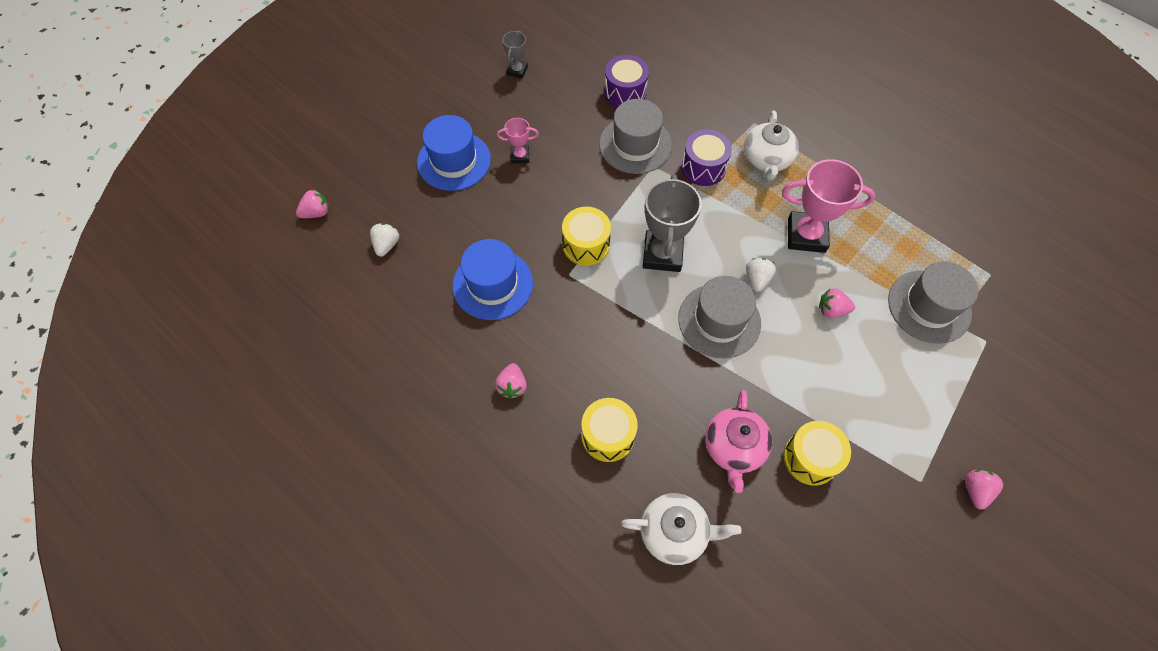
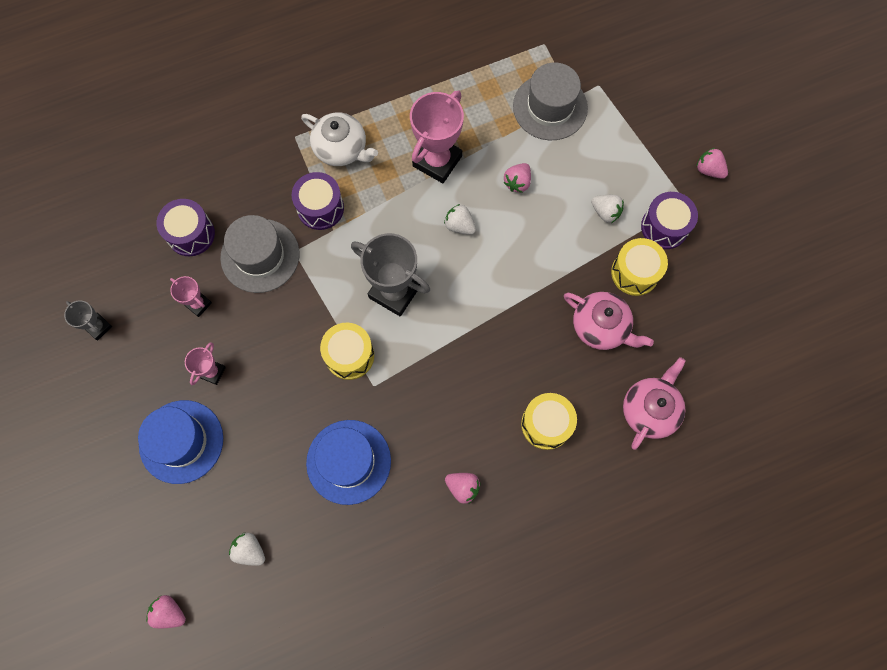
camera: 65 degrees left, 10 degrees up
pink strawberry [296,190,329,218] -> pink strawberry turned 60 degrees counterclockwise [146,595,186,628]
white teapot [621,493,741,565] -> pink teapot [623,357,686,450]
grey hat [678,276,761,359] -> none
none -> pink trophy [170,276,212,317]
none -> white strawberry [591,195,624,223]
none -> purple drum [641,192,698,249]

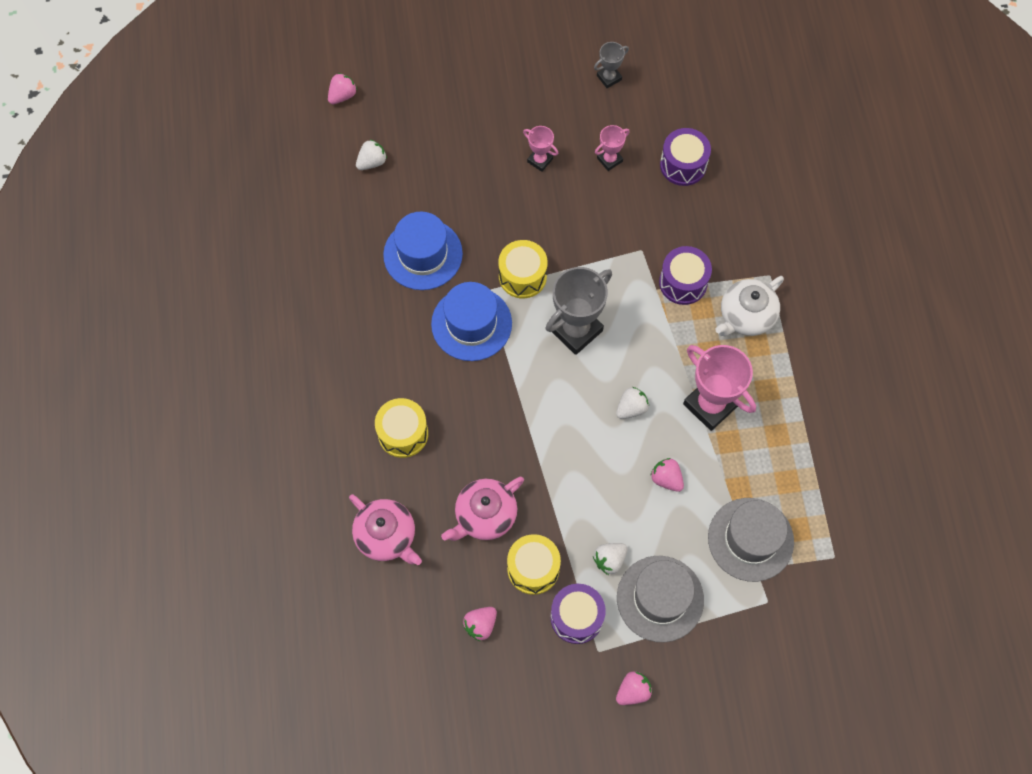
camera: 105 degrees right, 5 degrees down
blue hat [138,400,223,484] -> blue hat moved to [431,282,512,361]
grey hat [220,215,299,293] -> grey hat moved to [617,556,704,642]
pink strawberry [445,473,480,504] -> pink strawberry moved to [463,607,497,642]

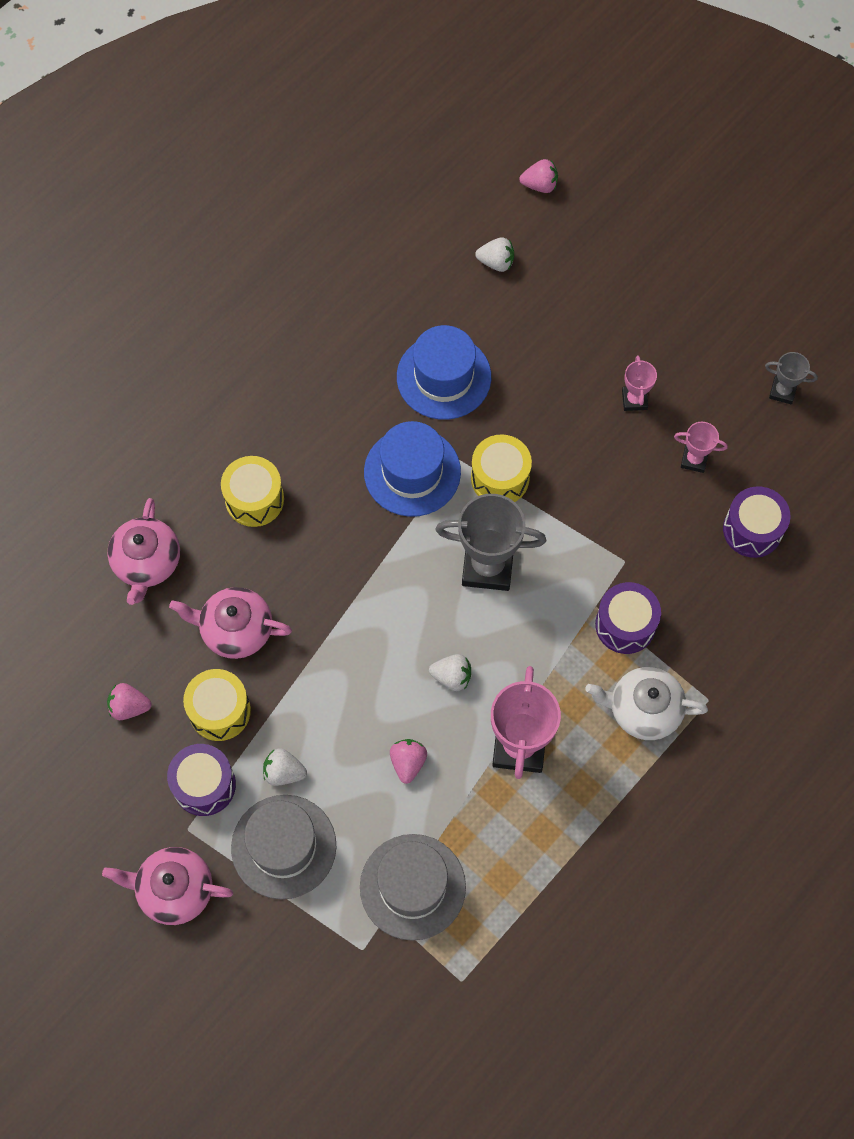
camera: 50 degrees right, 0 degrees up
pink strawberry [616,671,652,705] -> pink teapot [102,847,233,925]

